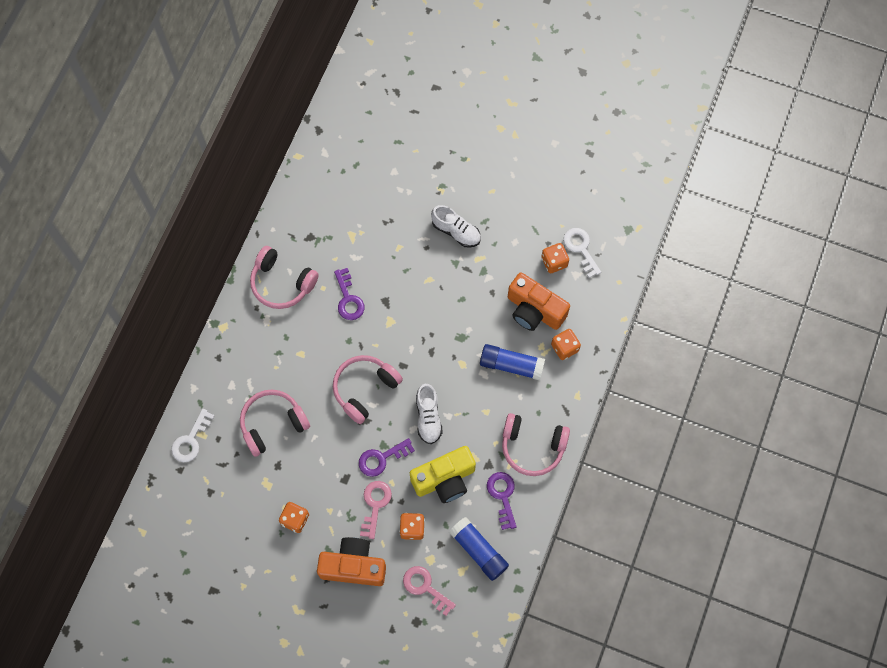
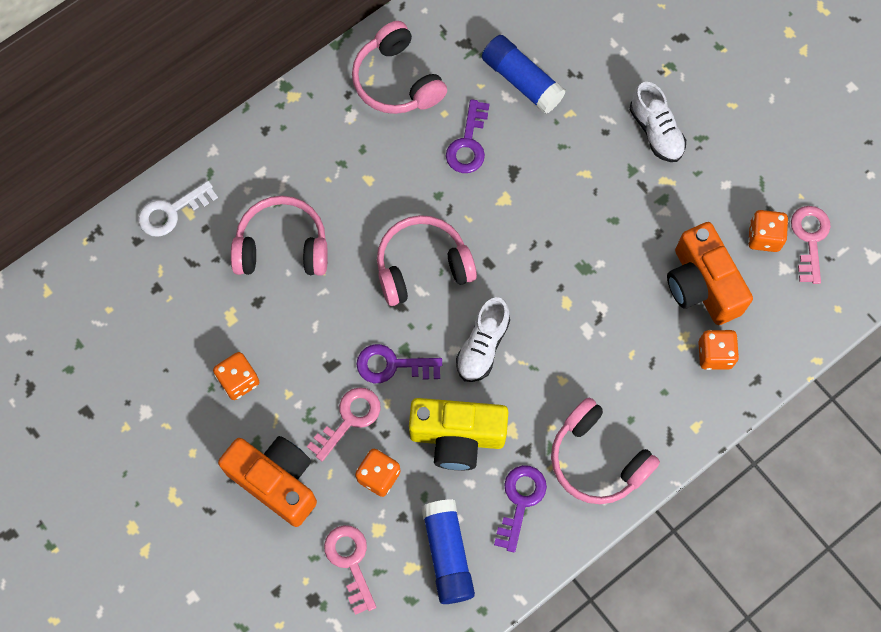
camera: 30 degrees right, 0 degrees up
blue glue stick [480,344,545,381] -> blue glue stick moved to [482,35,566,114]
white key [563,228,601,278] -> pink key [791,206,831,284]

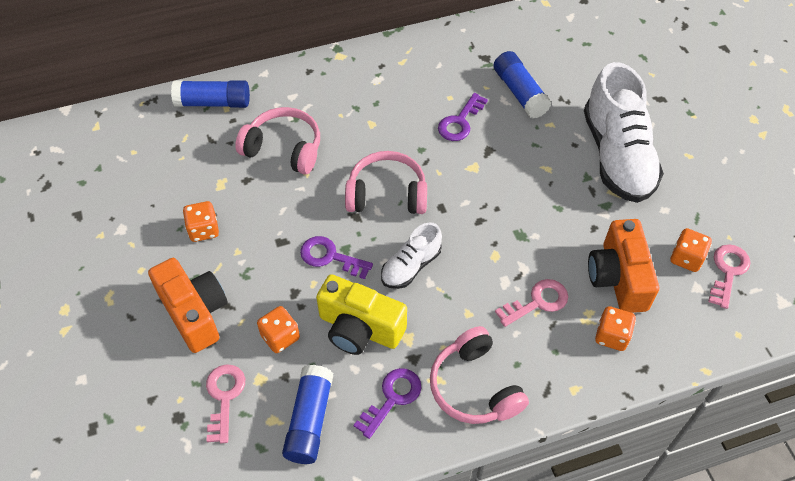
camera: 20 degrees right, 15 degrees down
white key [138,181,218,237] -> blue glue stick [171,80,250,108]
pink key [307,387,381,461] -> pink key moved to [495,279,568,327]
pink headphones [352,21,447,114] -> none
white shoe [630,82,686,162] -> white shoe [584,62,664,203], size x1.95

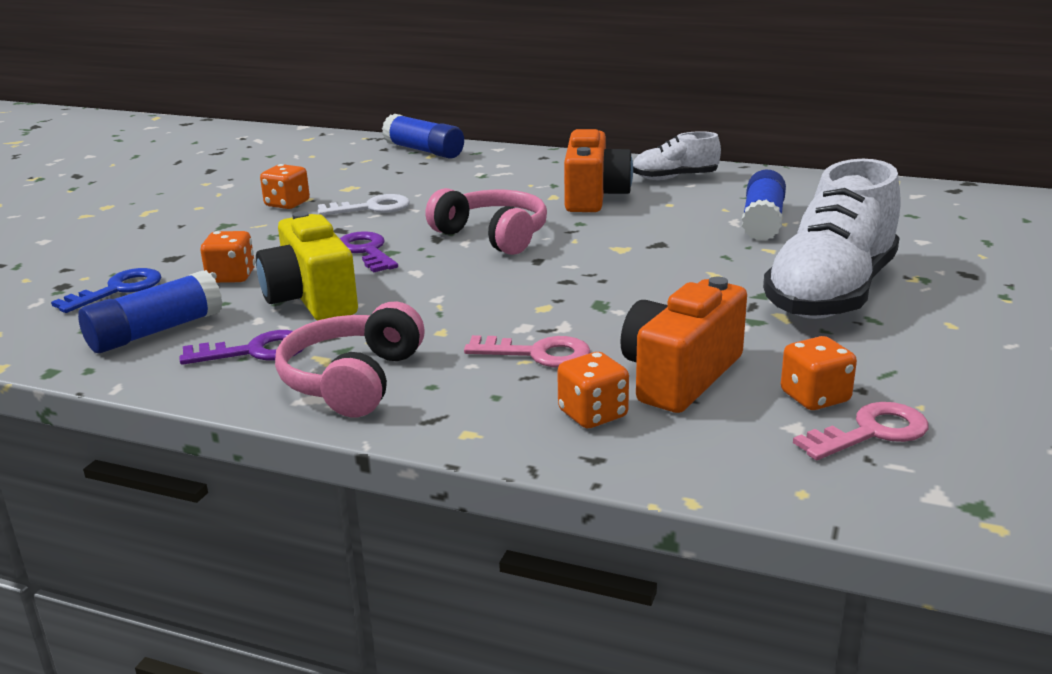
camera: 40 degrees right, 30 degrees down
orange camera [148,258,228,353] -> orange camera moved to [564,129,633,212]
pink key [206,364,245,443] -> blue key [51,268,161,313]
pink headphones [235,107,320,174] -> none
white shoe [381,222,442,289] -> white shoe moved to [633,131,721,180]
purple key [438,93,488,141] -> none
none -> white key [318,194,410,215]

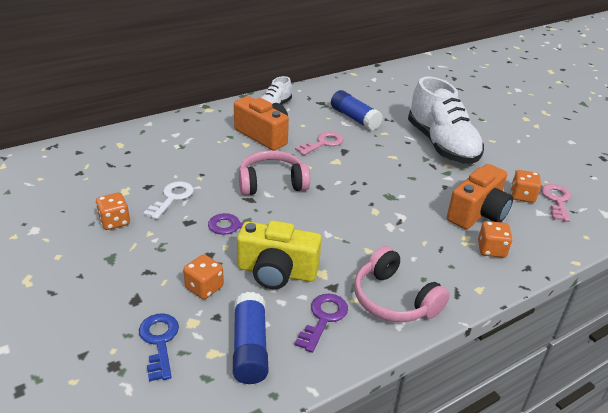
camera: 55 degrees left, 10 degrees up
blue glue stick [382,114,464,158] -> none
pink key [464,335,591,368] -> pink key moved to [295,132,343,155]
orange camera [620,277,747,413] -> orange camera turned 120 degrees counterclockwise [447,164,513,229]

